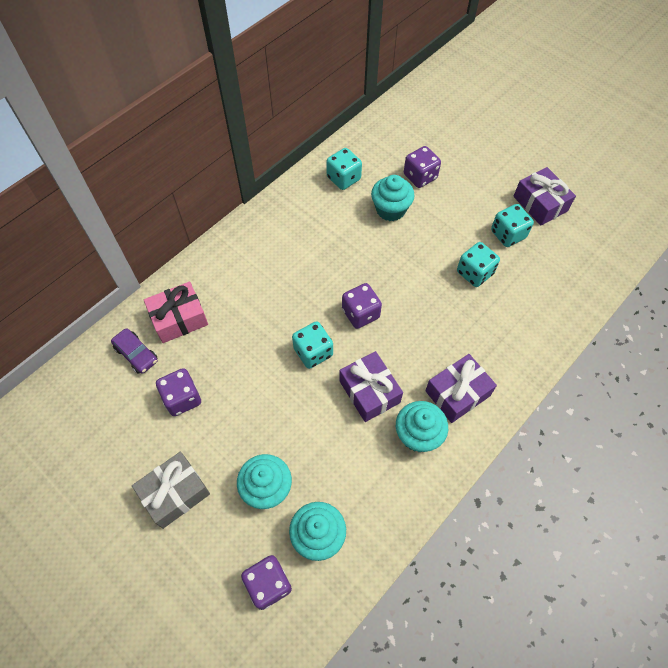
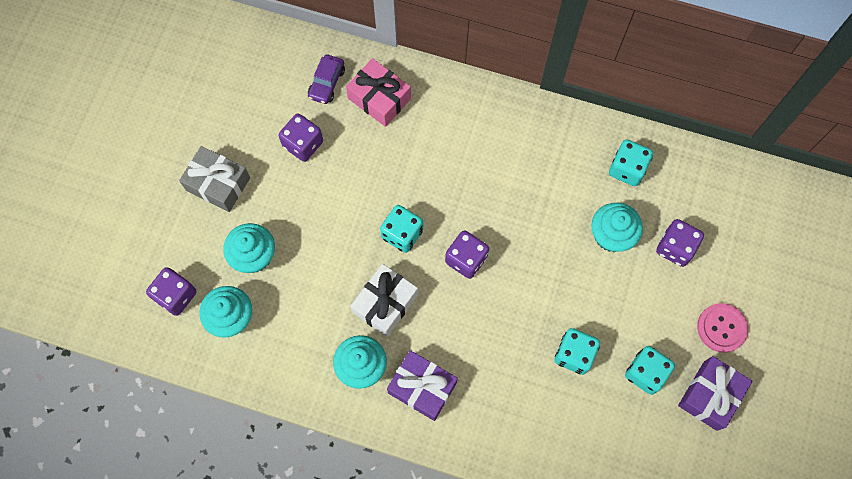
camera: 65 degrees right, 10 degrees up
purple gift [339,351,403,422] -> white gift [351,264,418,337]
none -> pink button [697,303,748,353]

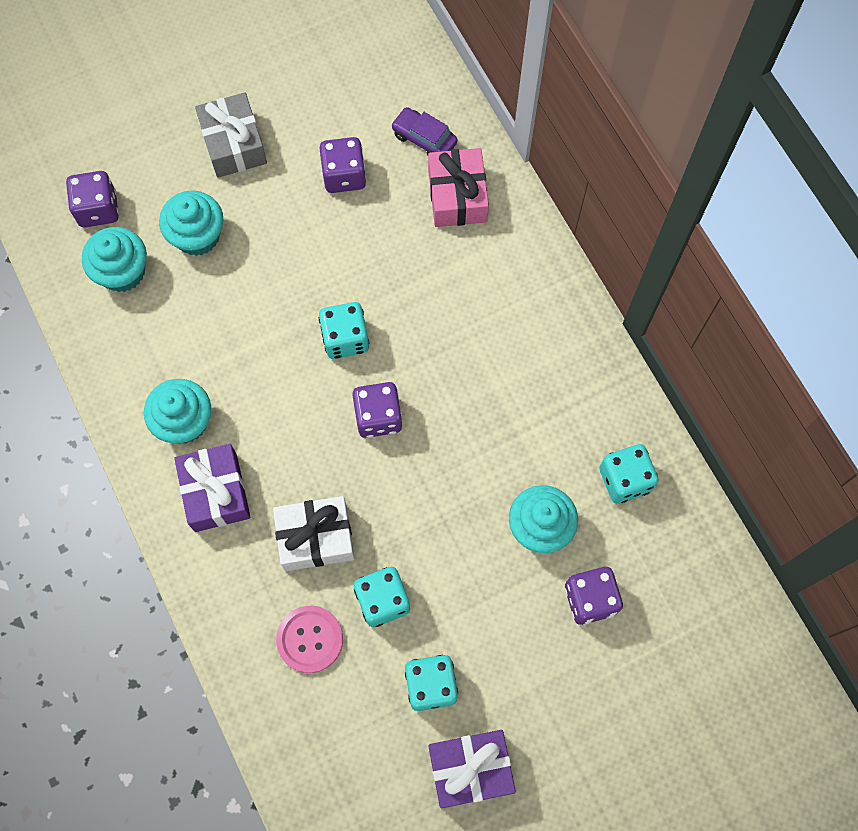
camera: 45 degrees right, 0 degrees up
purple car [308,55,345,104] -> purple car turned 60 degrees clockwise [391,107,458,156]
white gift [351,264,418,337] -> white gift moved to [273,496,355,571]
pink button [697,303,748,353] -> pink button moved to [276,606,343,673]

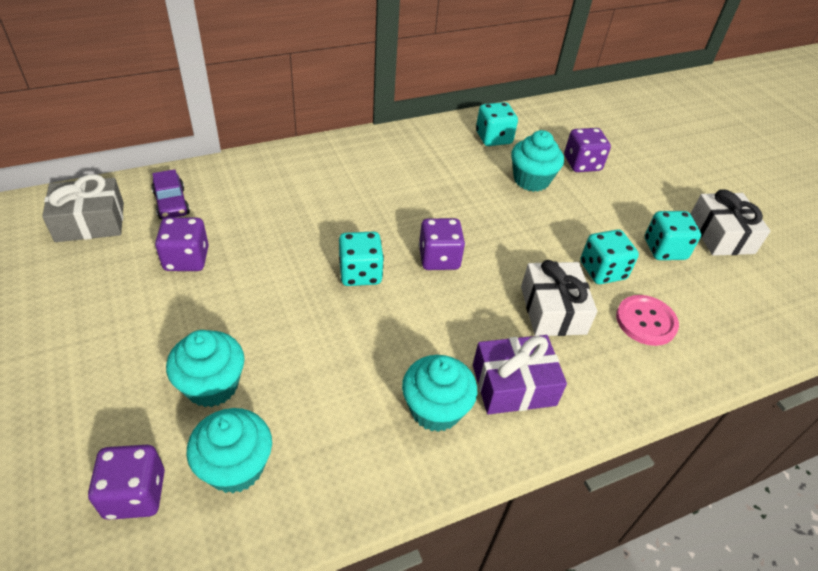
camera: 90 degrees left, 25 degrees down
grey gift [195,92,267,178] -> grey gift moved to [42,174,124,242]
purple car [391,107,458,156] -> purple car turned 60 degrees counterclockwise [151,169,190,219]
pink gift [428,148,489,227] -> none
purple gift [429,730,516,808] -> white gift [691,189,770,256]

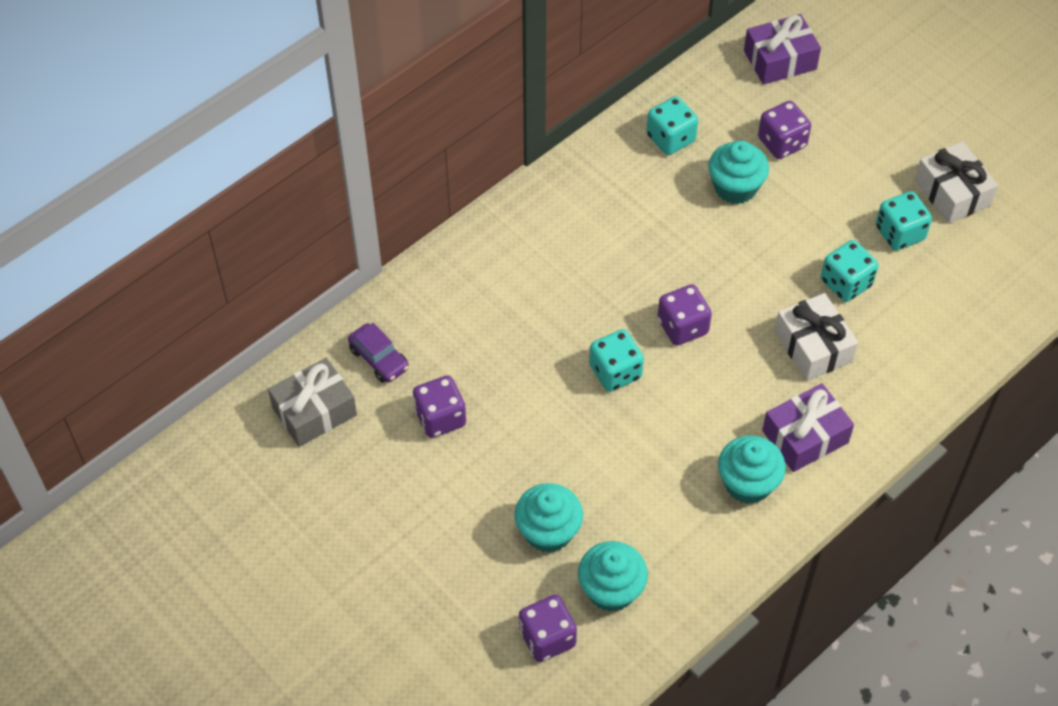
camera: 15 degrees left, 10 degrees up
pink button [616,295,679,346] -> none
none -> purple gift [744,14,821,85]

